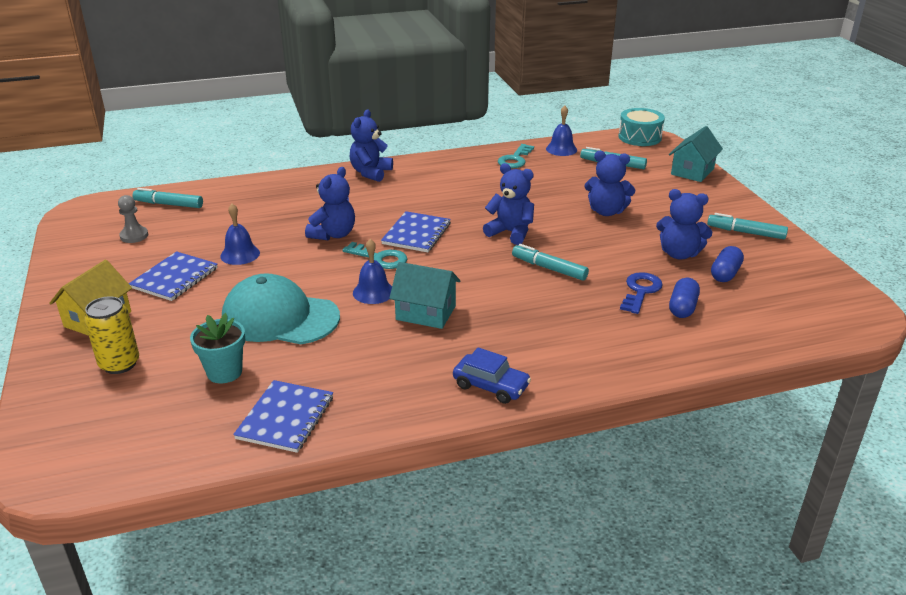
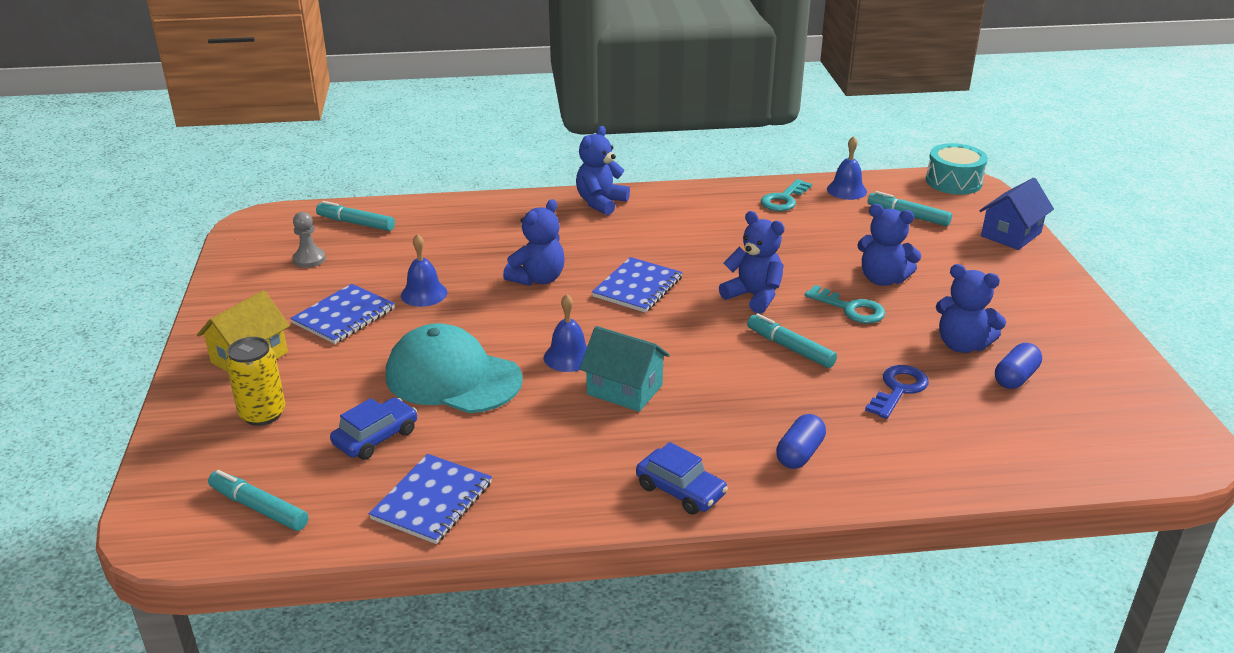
camera: 10 degrees right, 0 degrees up
turquoise flower pot [190,313,245,383] -> blue car [330,397,417,460]
turquoise key [342,242,407,269] -> turquoise key moved to [805,285,886,324]
turquoise house [669,126,723,182] -> blue house [979,178,1054,250]
blue capsule [669,278,700,318] -> blue capsule moved to [776,414,826,469]
turquoise marker [707,213,788,239] -> turquoise marker moved to [208,470,309,531]

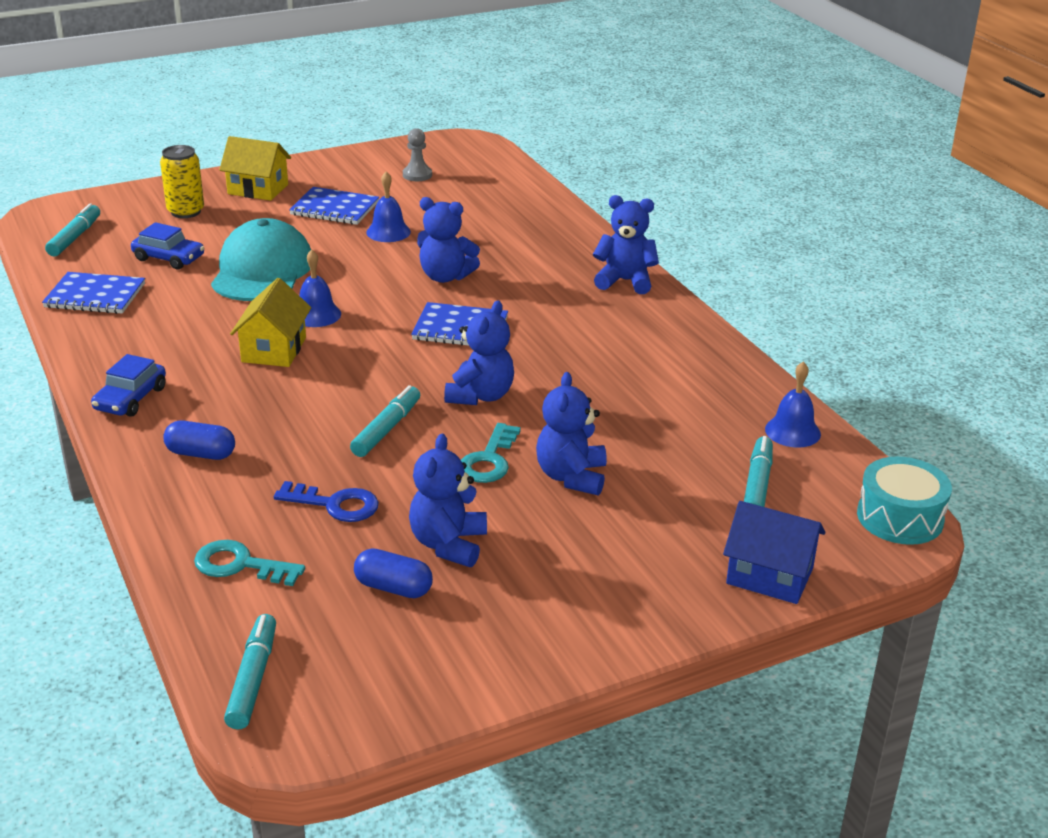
camera: 70 degrees right, 0 degrees up
turquoise marker [316,201,395,231] -> turquoise marker moved to [224,614,276,730]
turquoise house [579,326,670,412] -> yellow house [230,278,311,367]
turquoise key [761,179,812,211] -> turquoise key moved to [194,540,305,586]

